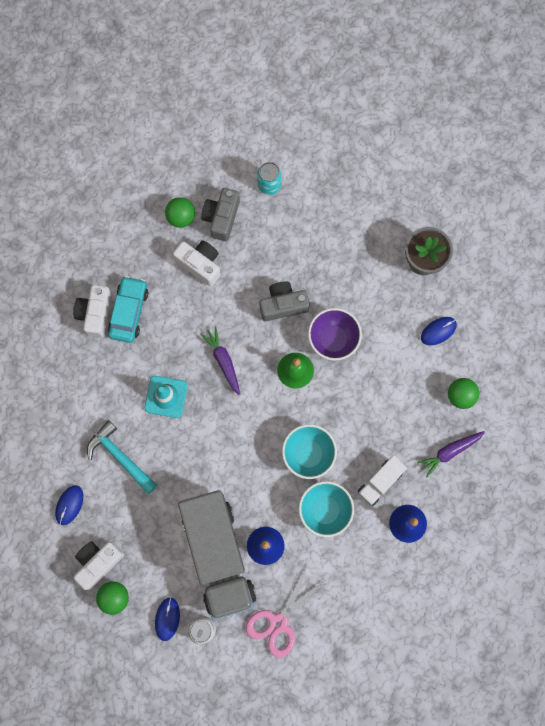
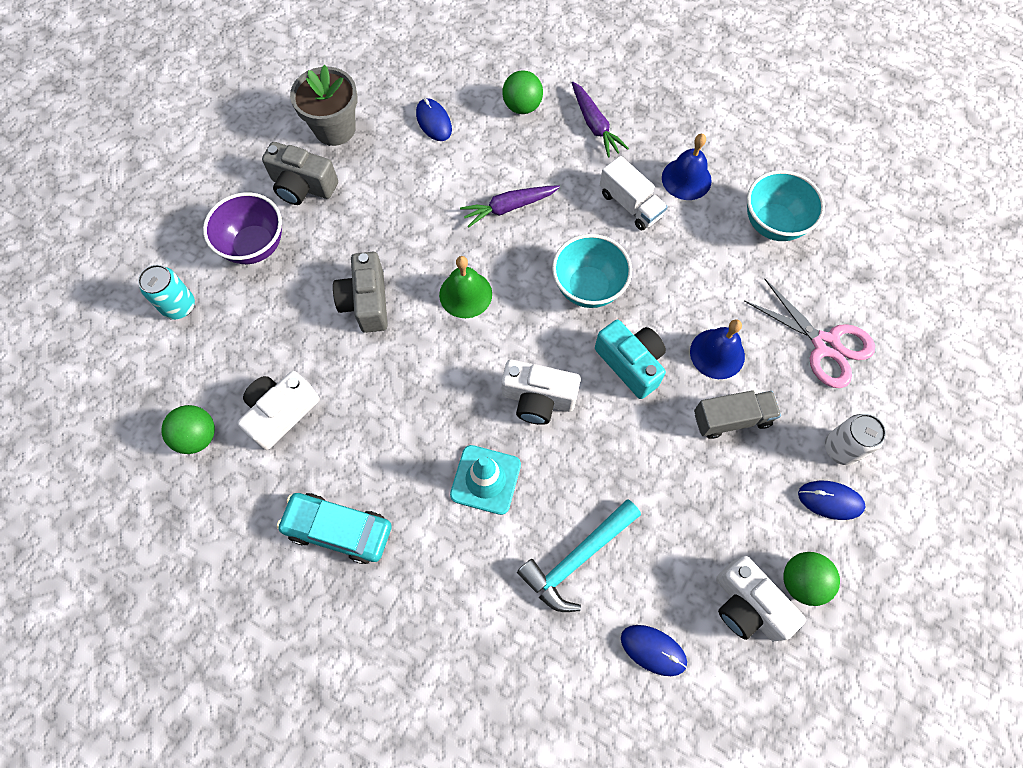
camera: 85 degrees left, 10 degrees down
white camera [73,285,112,338] -> white camera moved to [502,359,581,425]
grey truck [178,490,256,620] -> grey truck [694,390,781,439], size x0.44
purple carrot [200,326,240,395] -> purple carrot moved to [460,185,560,227]
grey camera [201,188,240,241] -> grey camera moved to [262,142,338,205]
turquoise bowl [299,481,354,537] -> turquoise bowl moved to [747,170,825,241]
purple bowl [308,308,362,361] -> purple bowl moved to [203,192,282,264]
none -> turquoise camera [595,320,666,399]

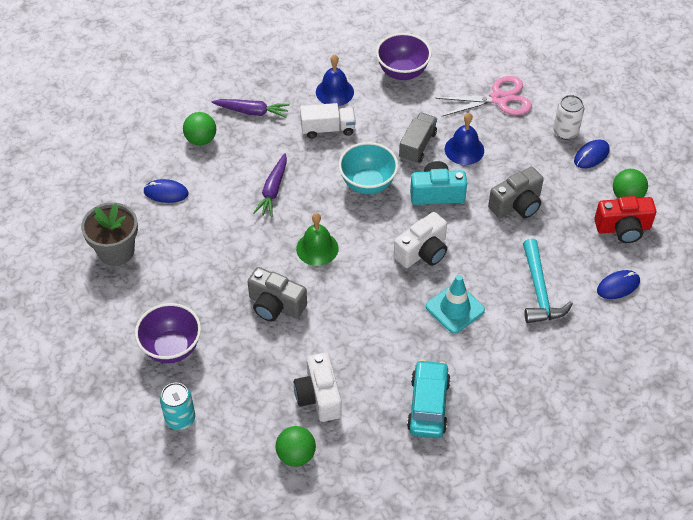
camera: 55 degrees left, 15 degrees down
grey camera [262,142,338,205] -> grey camera moved to [488,167,544,218]
turquoise car [277,493,392,564] -> turquoise car turned 135 degrees clockwise [407,360,451,438]
grey truck [694,390,781,439] -> grey truck moved to [399,113,437,164]
white camera [716,556,806,641] -> red camera [594,196,656,243]
turquoise bowl [747,170,825,241] -> purple bowl [376,33,432,80]

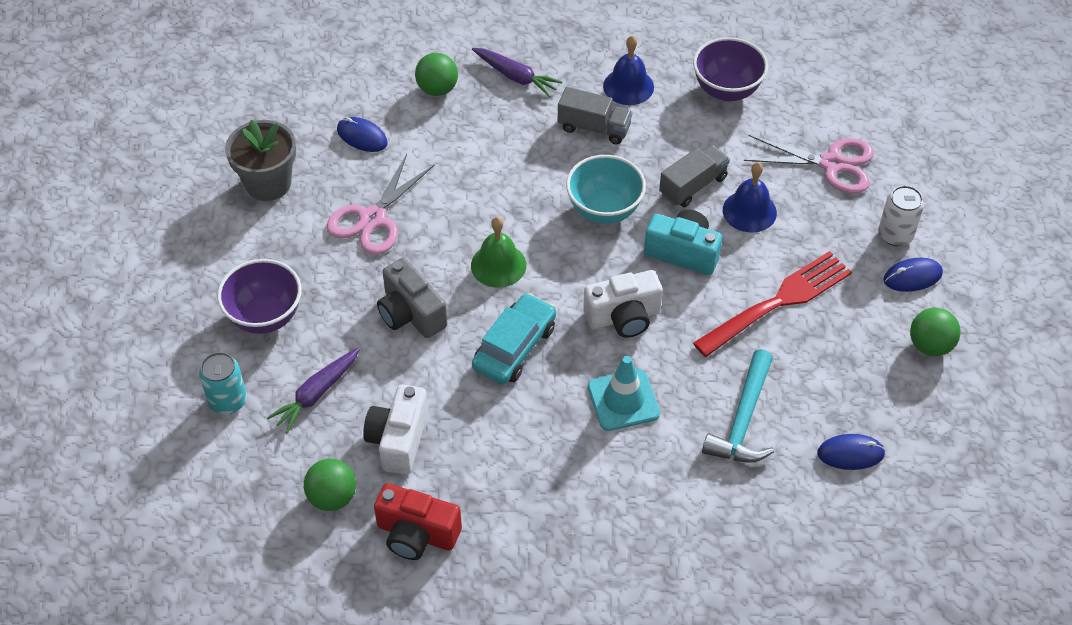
camera: 25 degrees right, 0 degrees up
purple carrot [253,153,287,217] -> purple carrot moved to [267,348,360,434]
white truck [300,103,356,139] -> grey truck [558,87,633,145]
turquoise car [407,360,451,438] -> turquoise car moved to [472,293,556,385]
grey camera [488,167,544,218] -> red fork [693,251,852,357]
red camera [594,196,656,243] -> red camera moved to [374,483,462,560]
none -> pink scissors [326,154,435,255]

